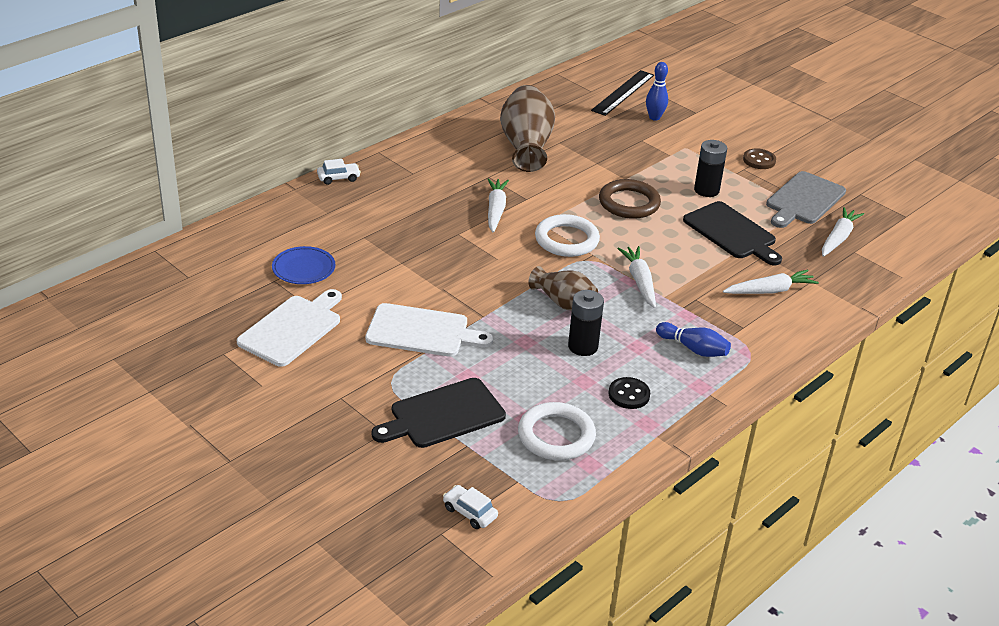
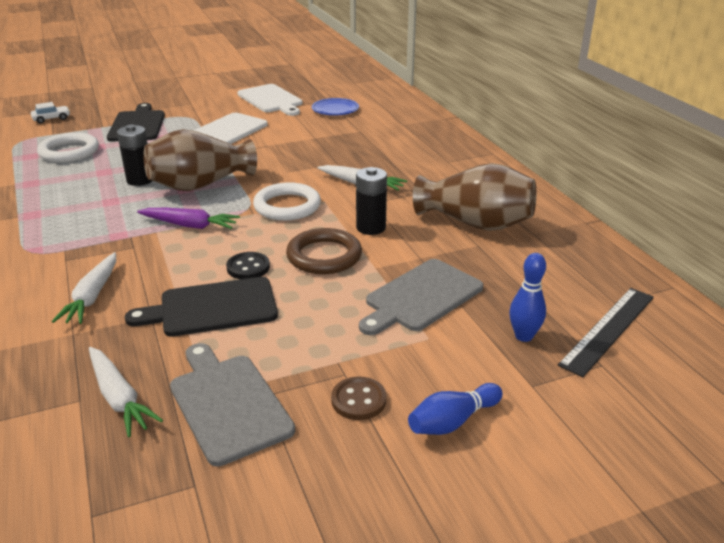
camera: 115 degrees right, 5 degrees down
white car [317,159,361,185] -> none
brown vase [529,266,598,311] -> brown vase [143,129,257,191], size x1.62
black ruler [591,70,654,116] -> black ruler turned 75 degrees clockwise [558,288,654,377]
black button [608,377,650,409] -> black button moved to [226,252,270,279]
white carrot [617,246,656,308] -> purple carrot [137,208,240,229]
blue bowling pin [656,322,731,357] -> blue bowling pin moved to [408,383,503,435]
black battery [694,140,727,197] -> black battery moved to [356,167,387,235]
none -> grey cutting board [359,259,483,335]

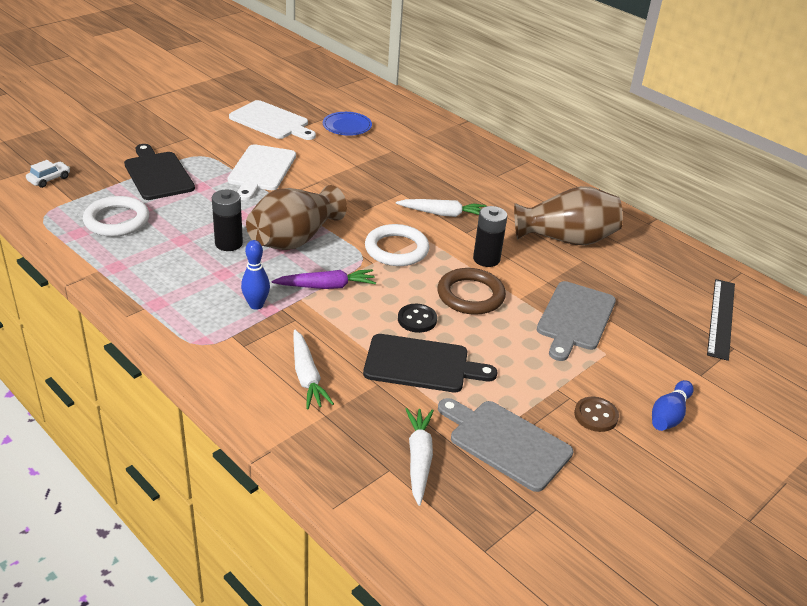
camera: 25 degrees left, 5 degrees up
white carrot [89,347,163,437] -> white carrot turned 120 degrees counterclockwise [406,408,434,506]
black cutting board [125,277,278,337] -> black cutting board turned 135 degrees counterclockwise [363,334,497,392]
blue bowling pin [509,253,546,342] -> blue bowling pin moved to [241,240,270,310]

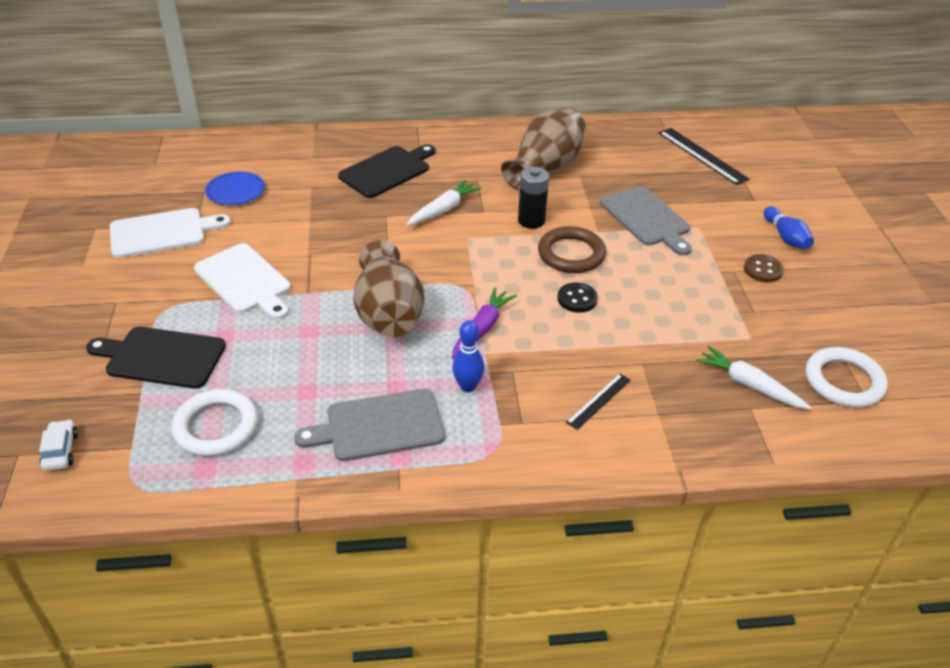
camera: 50 degrees left, 5 degrees up
black battery [212,189,243,251] -> none
white carrot [293,330,334,410] -> black ruler [566,373,631,430]
black cutting board [363,334,497,392] -> black cutting board moved to [338,144,435,198]
white ring [365,224,429,266] -> white ring moved to [806,347,888,408]
grey cutting board [438,398,573,492] -> grey cutting board moved to [294,389,445,461]

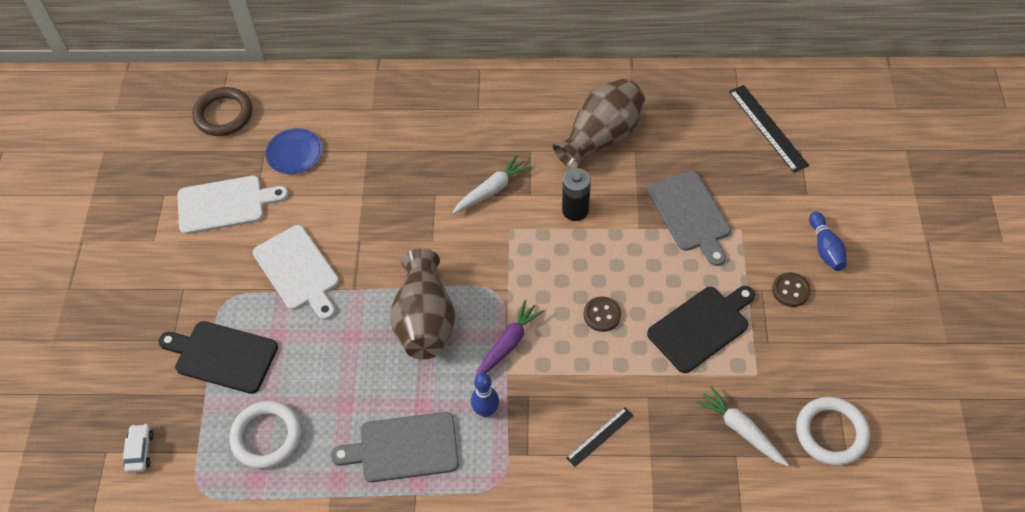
camera: 10 degrees right, 15 degrees up
black cutting board [338,144,435,198] -> black cutting board moved to [647,286,755,373]
brown ring [538,226,606,273] -> brown ring moved to [192,87,252,136]
black button [557,282,598,313] -> brown button [584,296,621,332]

